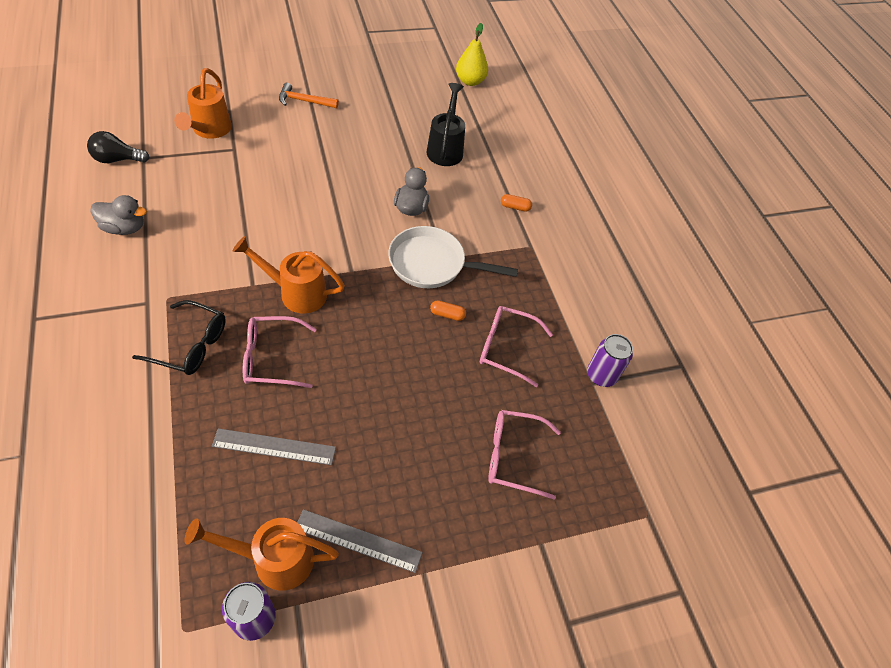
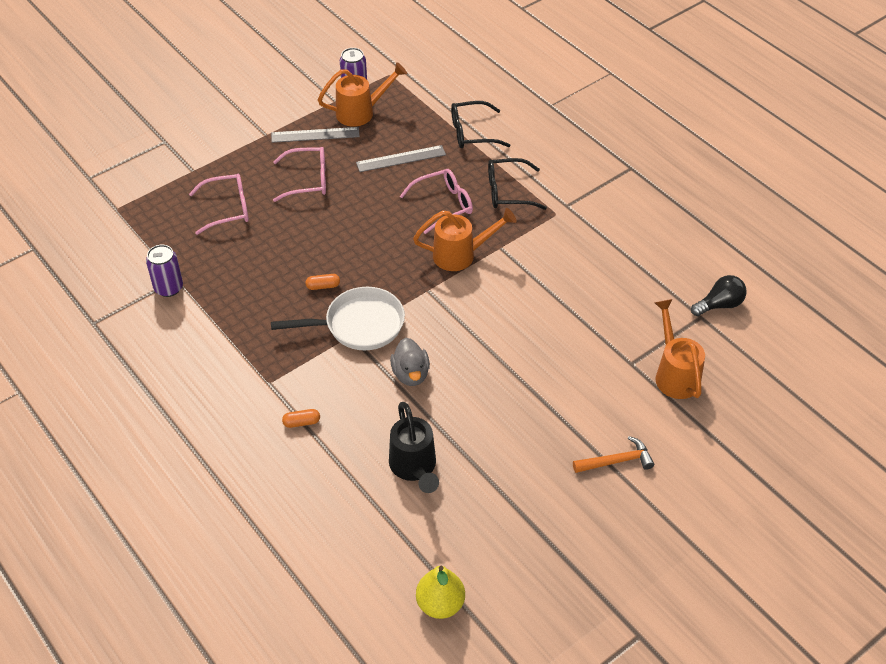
camera: 165 degrees right, 5 degrees down
grey duck [90,195,147,235] -> none
pink glasses [480,306,553,387] -> pink glasses moved to [273,147,326,202]
none -> black glasses [451,101,511,148]

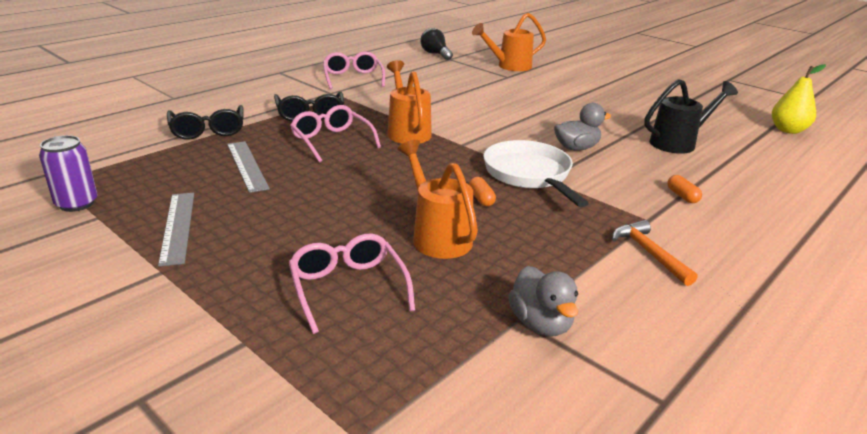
camera: 100 degrees left, 20 degrees down
purple can [146,245,183,297] -> grey duck [508,266,578,337]
pink glasses [273,147,326,202] -> pink glasses moved to [323,51,385,90]
orange watering can [318,62,407,127] -> orange watering can moved to [397,140,478,259]
orange hammer [573,436,654,473] -> orange hammer moved to [612,220,697,286]

